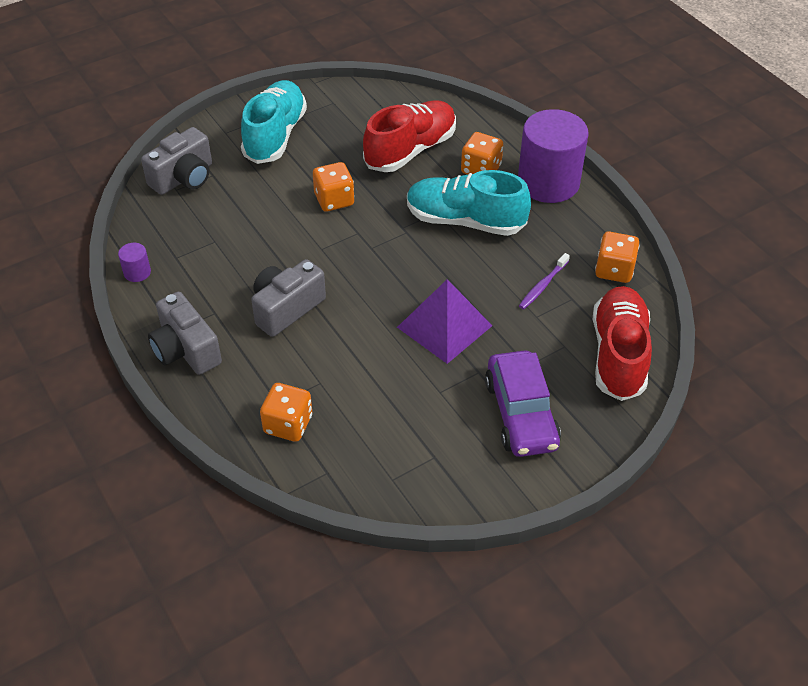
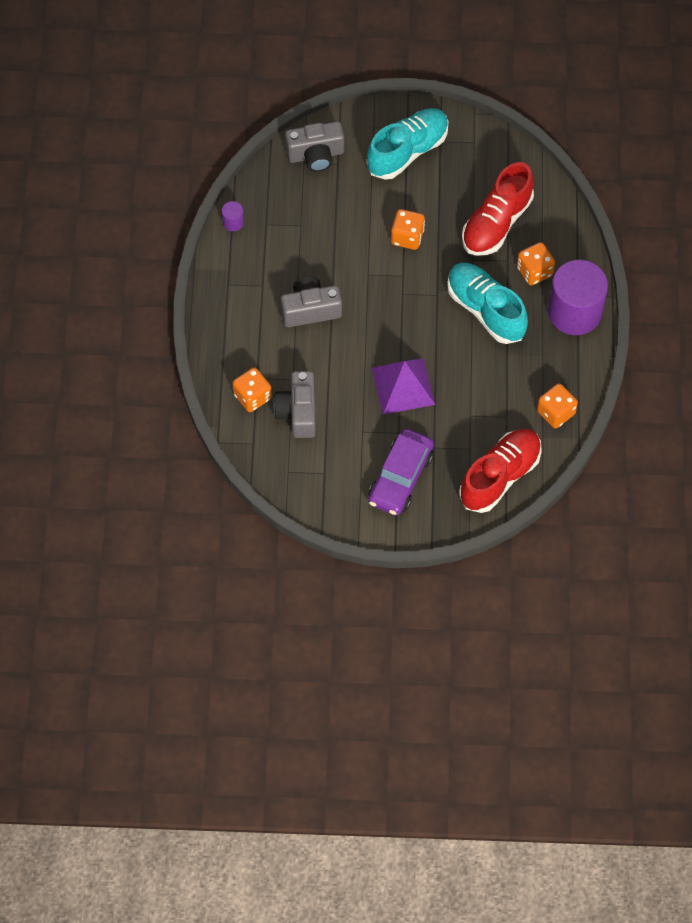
camera: 35 degrees right, 15 degrees up
grey camera [148,292,222,375] -> grey camera moved to [273,371,316,438]
red shoe [363,100,456,172] -> red shoe turned 135 degrees clockwise [462,162,534,256]
purple toothbrush [519,253,570,309] -> none

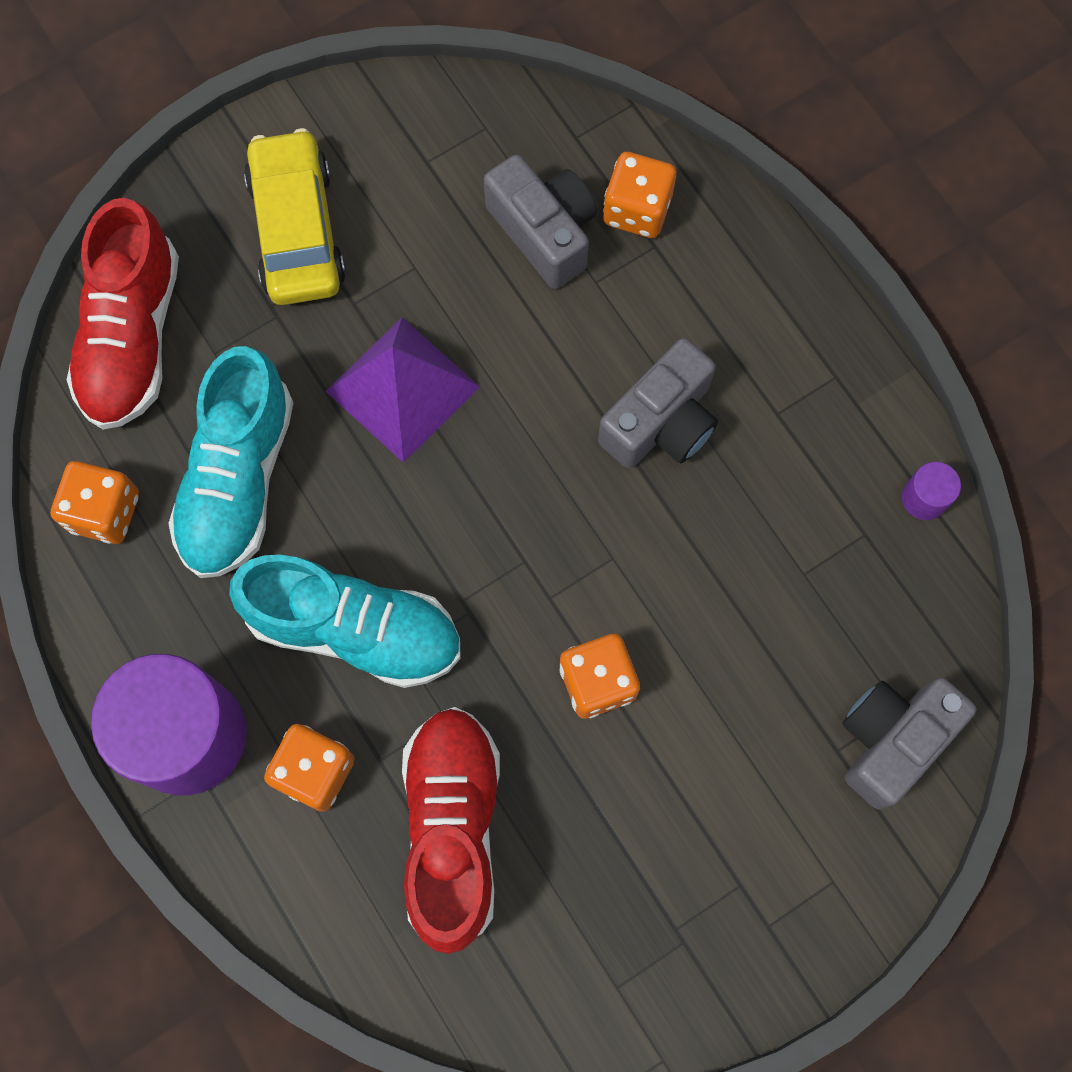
camera: 145 degrees right, 10 degrees up
turquoise shoe [367,108,449,180] -> turquoise shoe moved to [168,346,293,578]
purple car [368,429,434,516] -> yellow car [244,128,346,305]

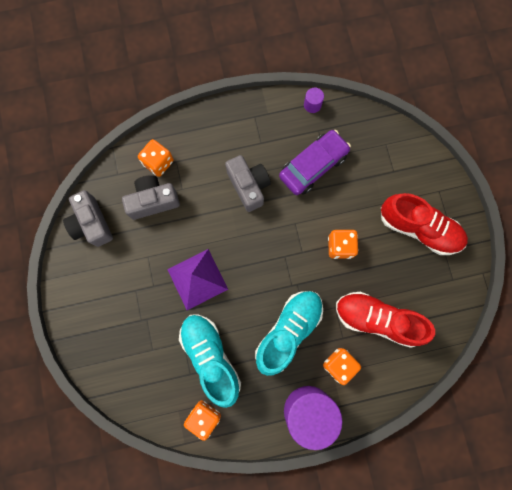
camera: 70 degrees left, 5 degrees up
red shoe [67,198,179,430] -> red shoe moved to [381,193,468,255]
turquoise shoe [168,346,293,578] -> turquoise shoe turned 150 degrees counterclockwise [179,314,241,408]
yellow car [244,128,346,305] -> none
grey camera [842,677,977,810] -> grey camera moved to [63,190,113,247]
none -> purple car [279,130,351,195]

